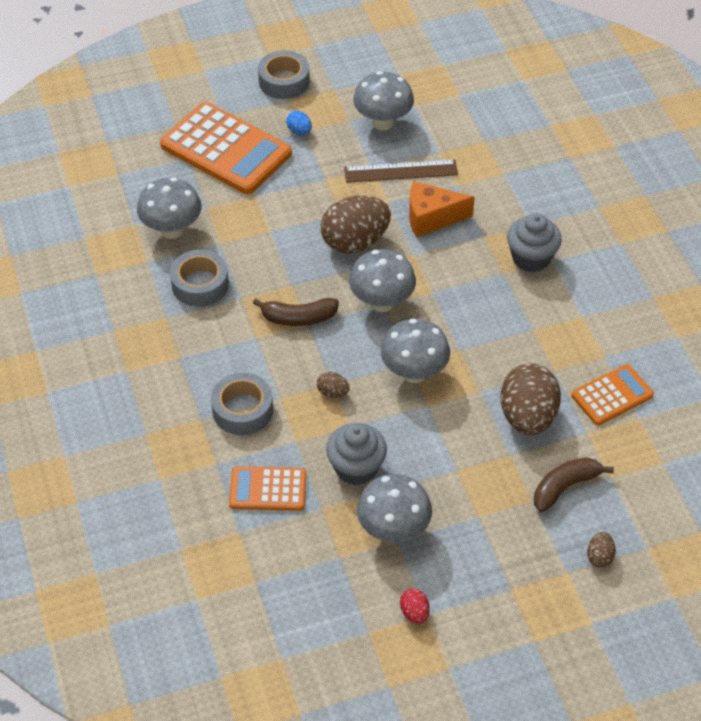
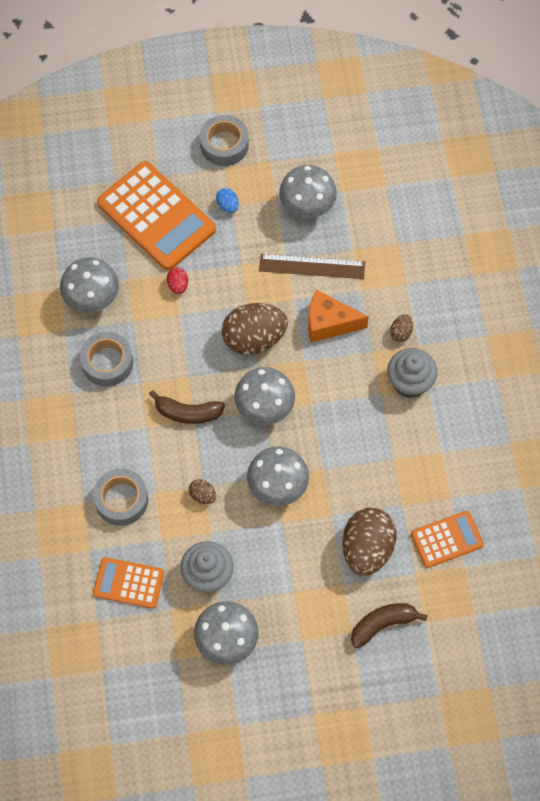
camera: 10 degrees right, 15 degrees up
red egg [400,589,429,624] -> red egg moved to [167,268,188,294]
brown egg [587,532,616,568] -> brown egg moved to [390,315,413,342]

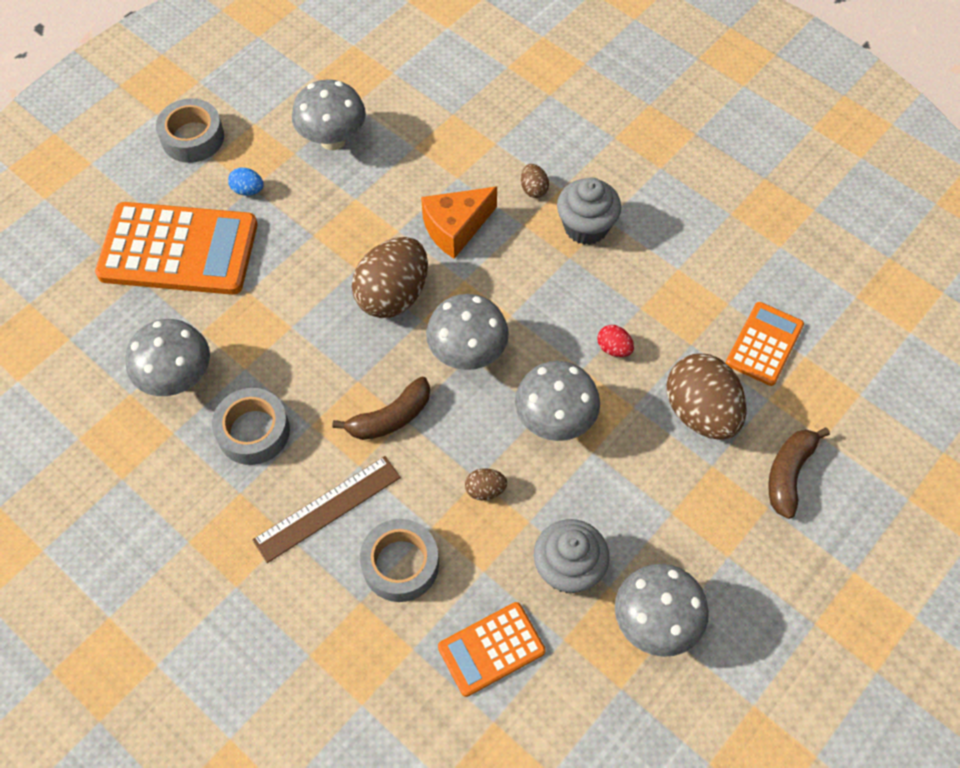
camera: 40 degrees left, 5 degrees down
red egg [167,268,188,294] -> red egg moved to [597,325,634,357]
brown ruler [259,254,365,279] -> brown ruler moved to [252,456,401,563]

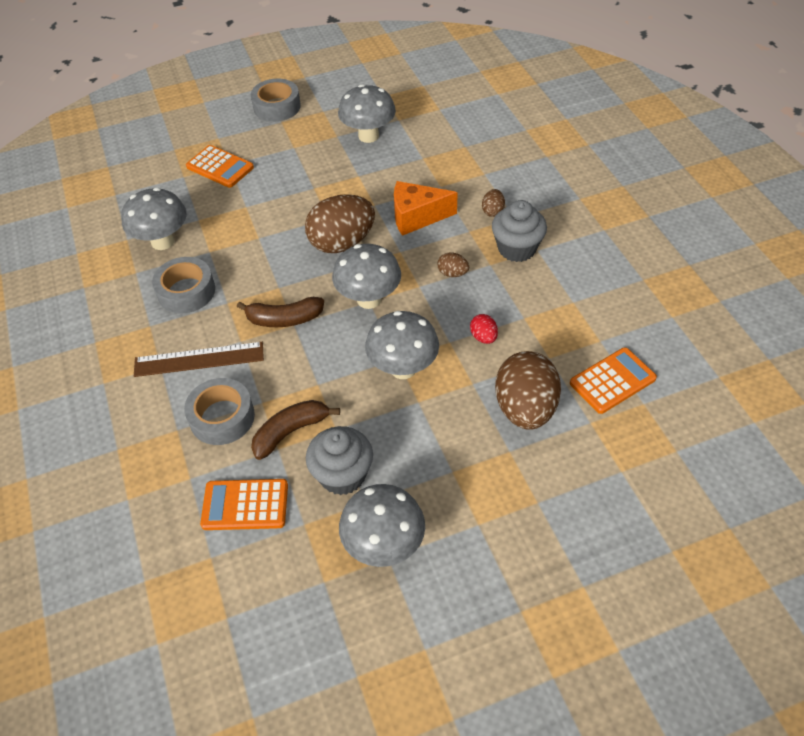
camera: 30 degrees right, 10 degrees down
orange calculator [95,202,258,295] -> orange calculator [186,145,254,188], size x0.54
blue egg [228,167,264,196] -> none
brown egg [465,468,507,500] -> brown egg moved to [437,252,469,277]
brown banana [768,428,830,519] -> brown banana moved to [251,400,340,460]

